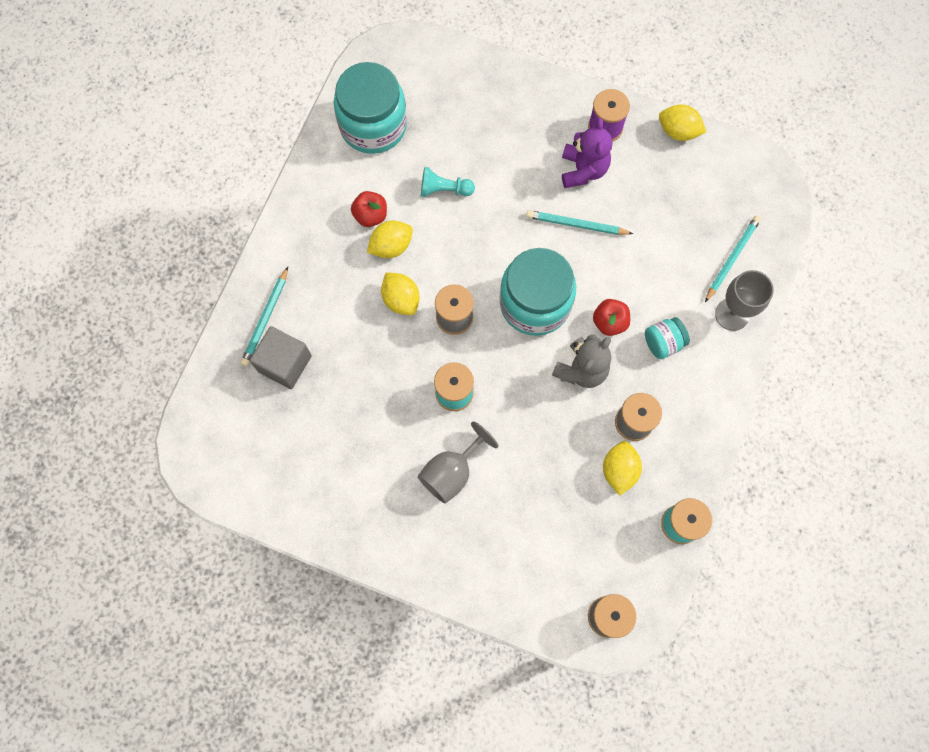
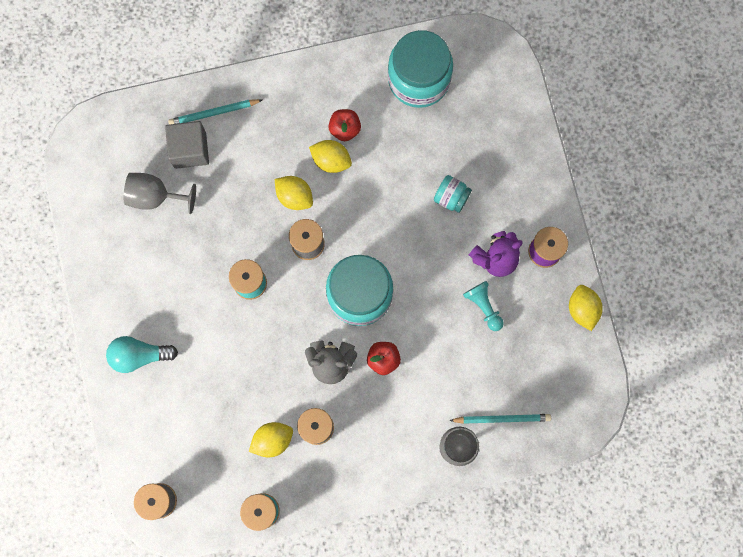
camera: 55 degrees right, 5 degrees up
yellow lemon [381,272,420,315] -> yellow lemon turned 75 degrees counterclockwise [275,176,313,210]
grey goblet [418,421,499,504] -> grey goblet moved to [124,173,196,214]
turquoise pawn [421,167,475,197] -> turquoise pawn moved to [463,281,504,331]
turquoise pencil [526,210,633,235] -> none
turquoise jar [645,317,690,359] -> turquoise jar moved to [434,175,472,213]
none -> turquoise light bulb [106,336,178,373]

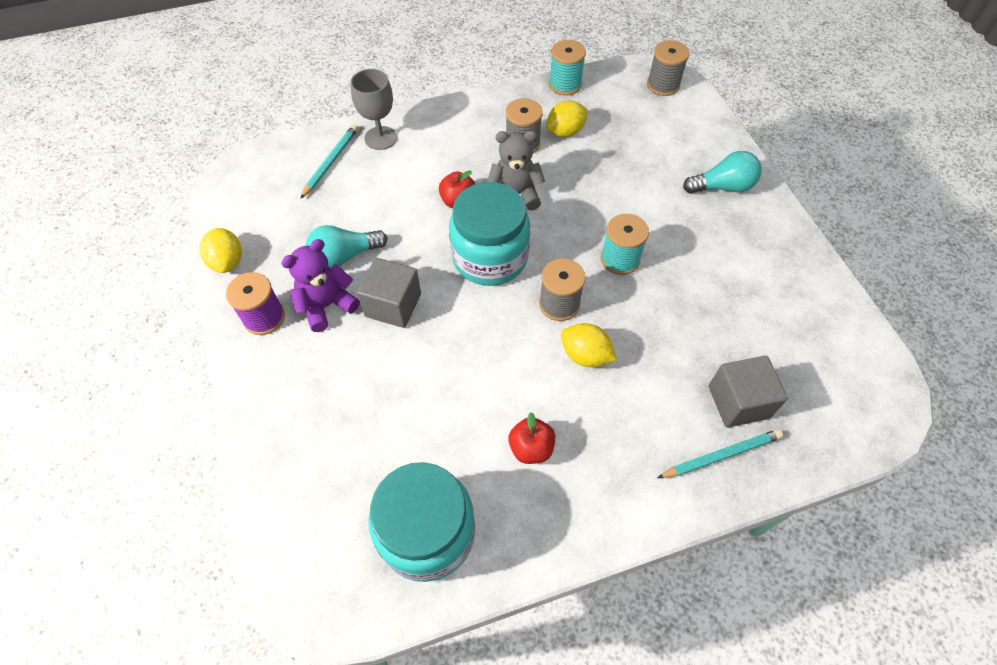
camera: 175 degrees right, 20 degrees down
grey goblet [124,173,196,214] -> none
yellow lemon [309,140,352,173] -> none
turquoise jar [434,175,472,213] -> none
turquoise pencil [449,414,551,424] -> turquoise pencil turned 120 degrees clockwise [300,124,358,199]
turquoise pawn [463,281,504,331] -> turquoise light bulb [306,225,387,268]
none -> grey cube [357,258,421,328]

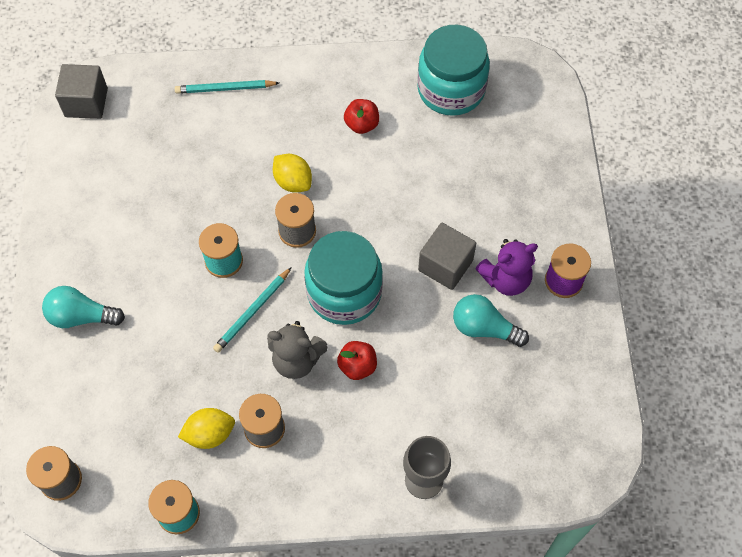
camera: 165 degrees left, 5 degrees up
yellow lemon [199,228,242,273] -> none
turquoise pencil [300,124,358,199] -> turquoise pencil moved to [213,267,292,353]
turquoise light bulb [306,225,387,268] -> turquoise light bulb turned 150 degrees counterclockwise [453,294,529,347]
grey cube [709,356,788,428] -> grey cube moved to [55,64,108,119]

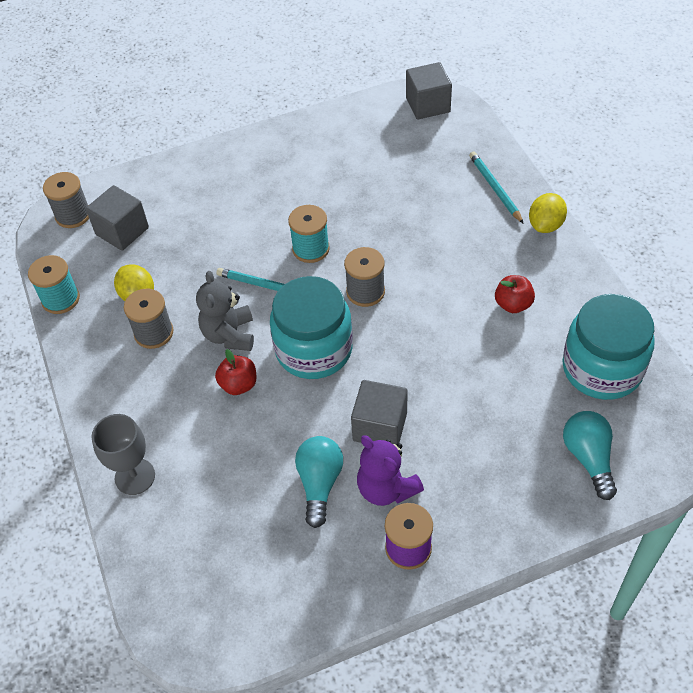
camera: 75 degrees right, 10 degrees down
turquoise light bulb [42,286,125,328] -> turquoise light bulb moved to [563,411,617,500]
yellow lemon [273,154,312,193] -> yellow lemon moved to [529,193,567,233]
none -> grey cube [86,185,149,251]

